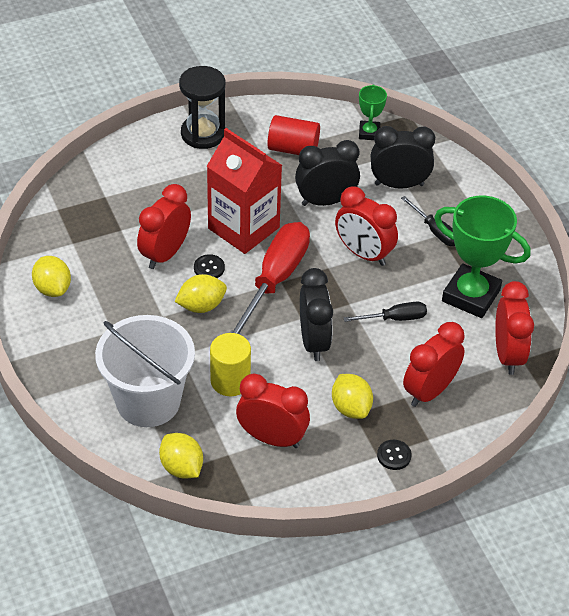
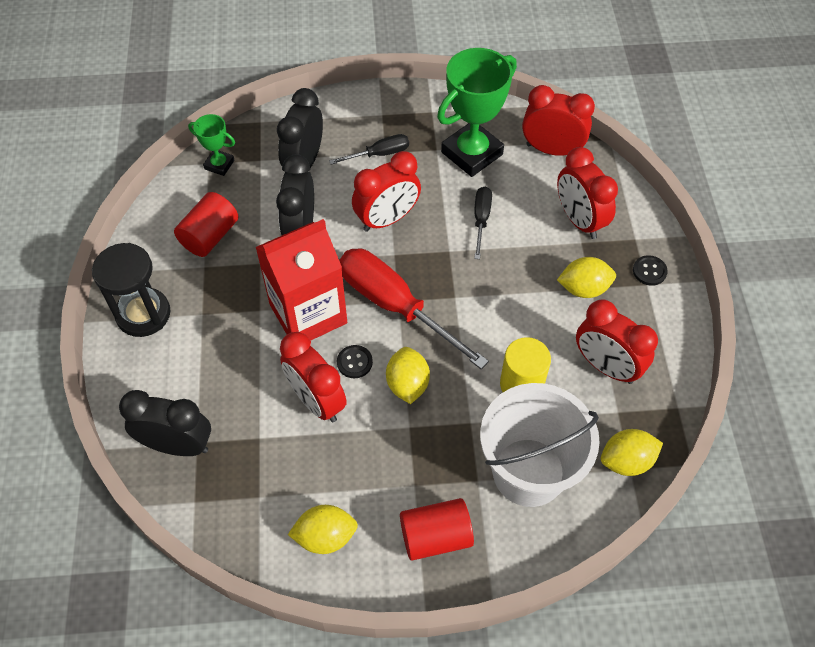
camera: 70 degrees left, 10 degrees up
red clock [236,374,310,448] -> red clock turned 90 degrees counterclockwise [576,299,658,384]
black clock [300,268,333,361] -> black clock moved to [119,390,211,456]
none -> red cylinder [400,498,474,561]

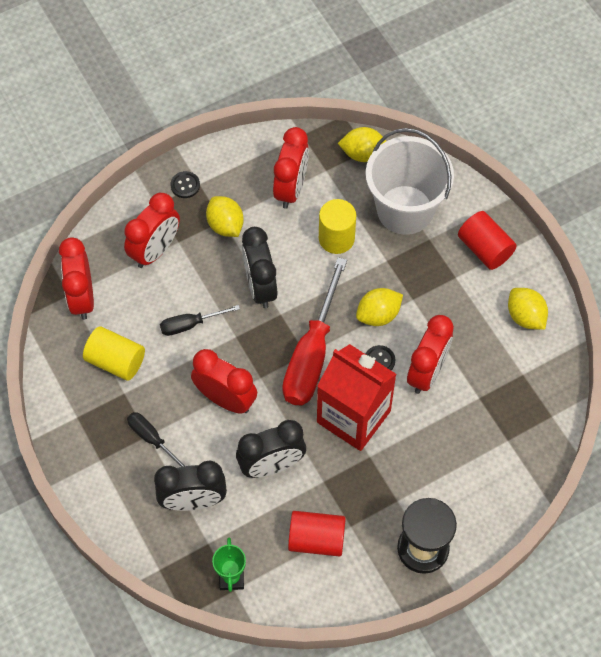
camera: 115 degrees left, 5 degrees up
black clock [119,390,211,456] -> black clock moved to [242,227,277,308]
green trophy [437,48,517,177] -> yellow cylinder [83,326,145,381]
yellow lemon [601,429,663,476] -> yellow lemon turned 45 degrees counterclockwise [338,127,386,162]

